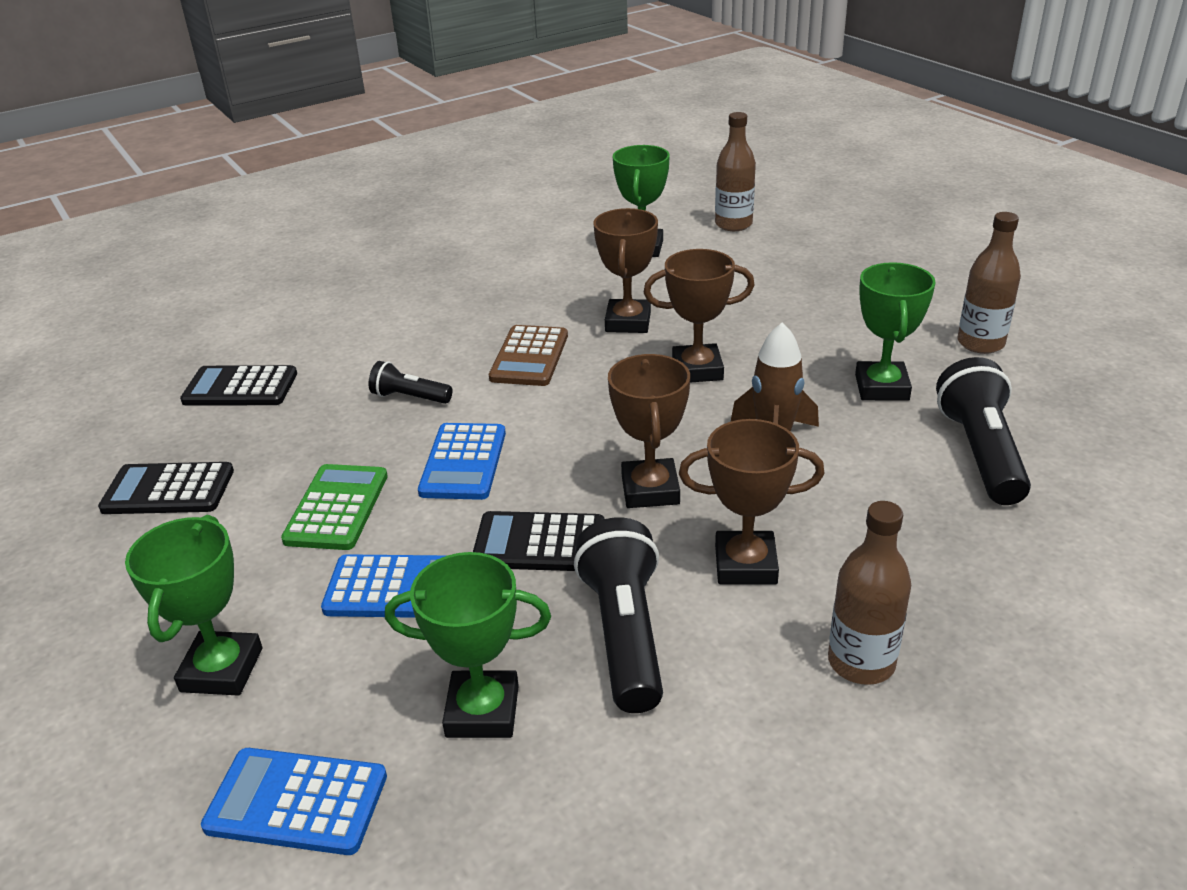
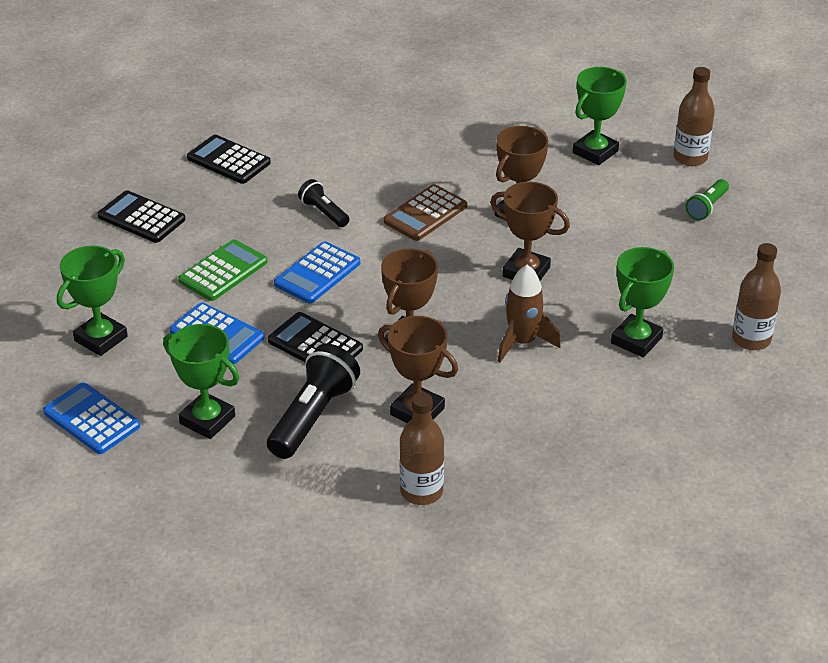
camera: 30 degrees right, 5 degrees up
black flashlight [936,357,1031,505] -> none
none -> green flashlight [685,179,729,220]

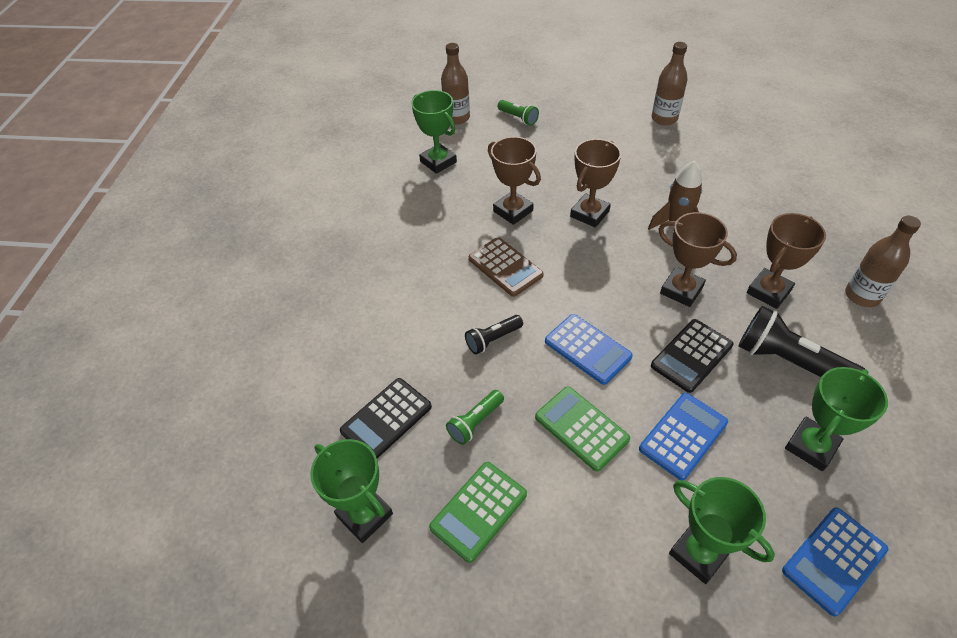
camera: 80 degrees left, 10 degrees up
black calculator [97,190,185,243] -> green calculator [429,462,527,563]
green trophy [611,247,674,358] -> green trophy moved to [310,439,393,543]
none -> green flashlight [446,390,504,445]

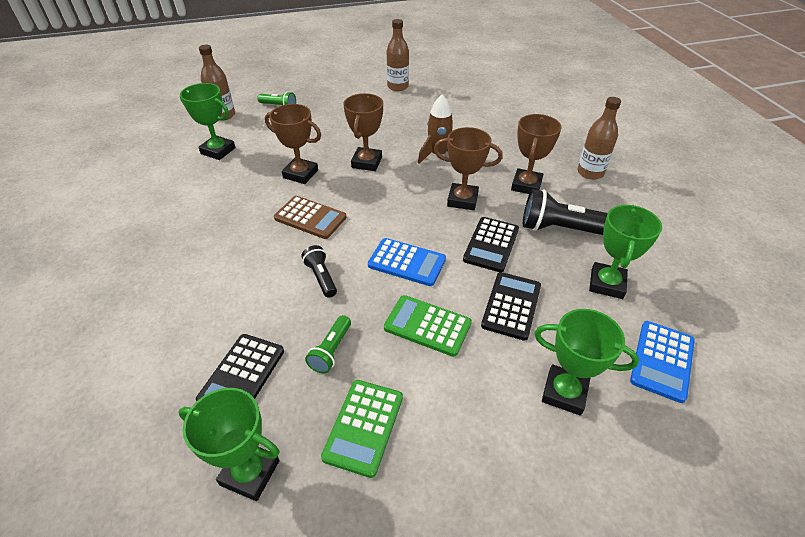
camera: 25 degrees left, 5 degrees down
black flashlight [465,315,523,354] -> black flashlight turned 120 degrees clockwise [301,245,337,298]
blue calculator [639,393,728,481] -> black calculator [481,272,541,341]

